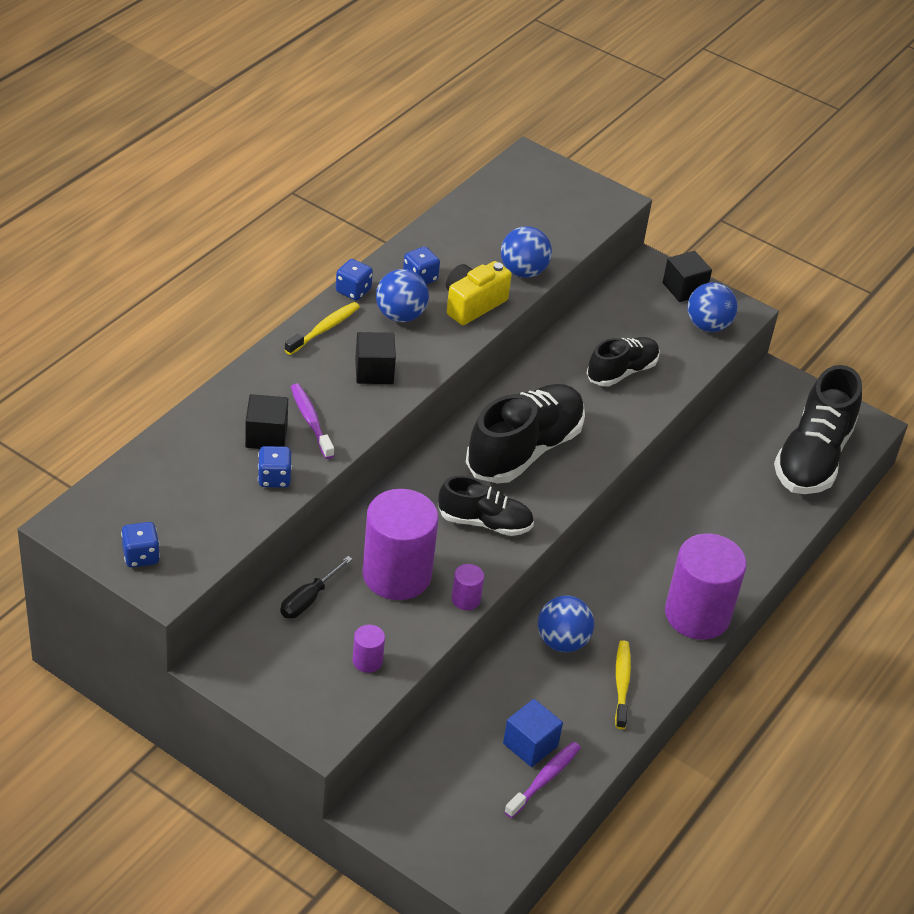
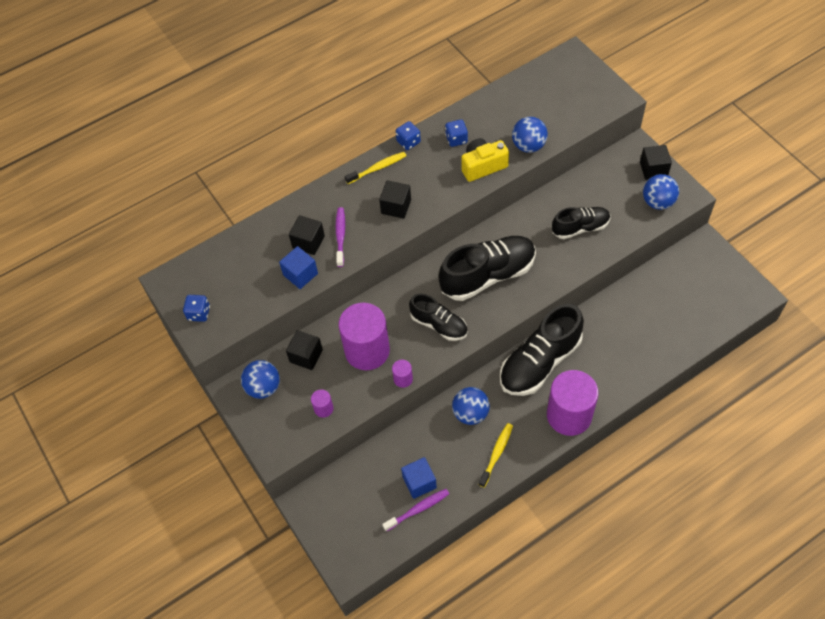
camera: 30 degrees right, 15 degrees up
blue dice [258,446,292,488] -> blue cube [279,246,318,289]
black screwdriver [280,556,353,618] -> black cube [286,330,323,370]
blue ball [376,269,429,322] -> blue ball moved to [241,360,280,399]
black shoe [774,365,862,494] -> black shoe moved to [500,304,584,396]

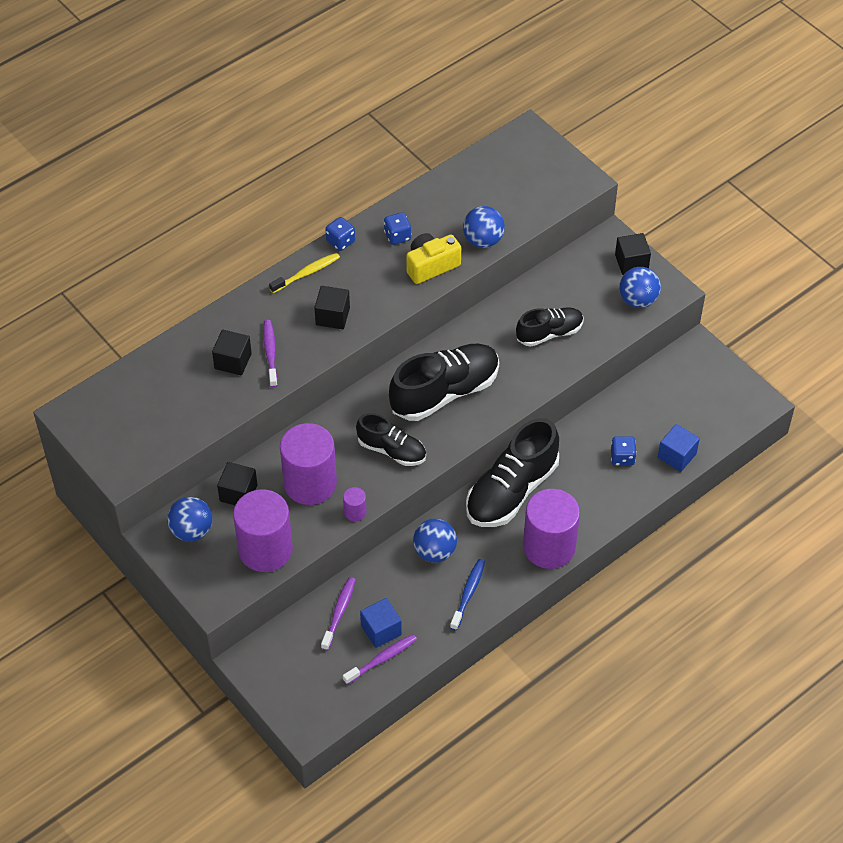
camera: 10 degrees left, 5 degrees down
blue dice [183,295,210,322] -> blue dice moved to [611,436,637,466]
blue cube [279,246,318,289] -> blue cube moved to [658,424,700,472]
purple cylinder [311,389,334,418] -> purple cylinder [233,489,293,572], size x2.38
yellow toothbrush [479,423,513,488] -> blue toothbrush [450,559,485,631]
none -> purple toothbrush [321,577,356,651]

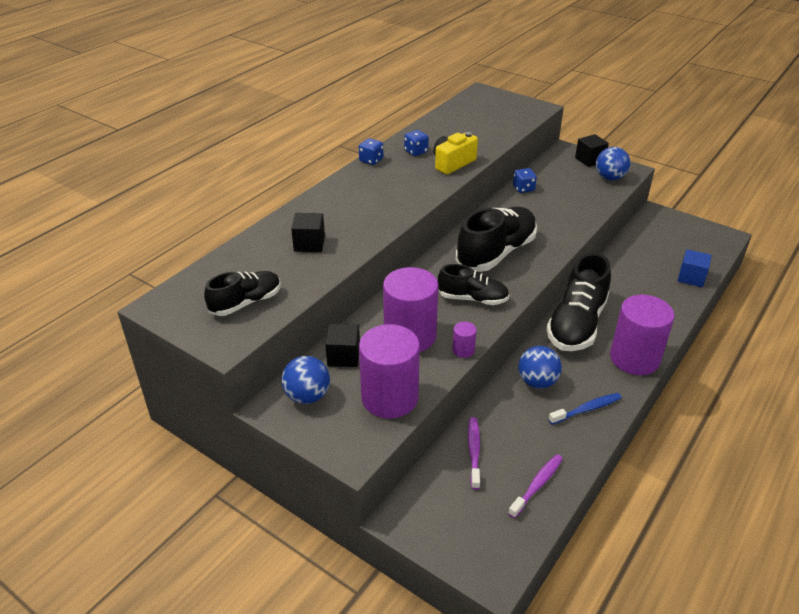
camera: 15 degrees left, 15 degrees down
purple toothbrush [263,320,278,387] -> none
yellow toothbrush [269,253,340,293] -> none
black cube [315,286,350,329] -> none
blue cube [360,598,402,648] -> none
blue toothbrush [450,559,485,631] -> blue toothbrush turned 60 degrees clockwise [549,393,622,425]
blue ball [463,206,505,248] -> none
black shoe [516,307,583,347] -> black shoe moved to [204,271,281,316]
blue dice [611,436,637,466] -> blue dice moved to [513,168,537,193]

